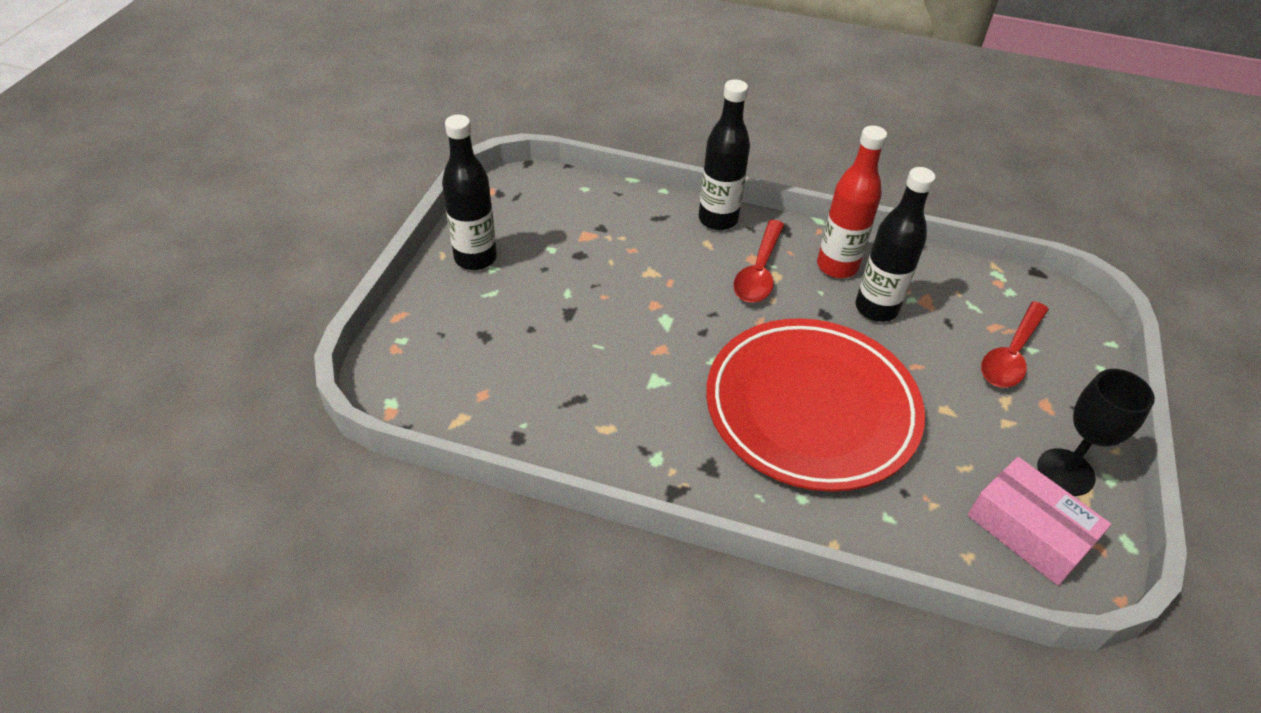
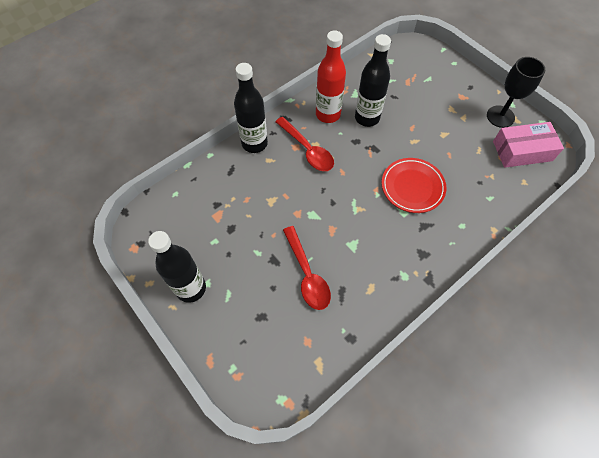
camera: 55 degrees left, 15 degrees up
red plate [706,318,925,492] -> red plate [382,158,446,213], size x0.53
red spoon [981,301,1049,388] -> red spoon moved to [283,226,331,310]

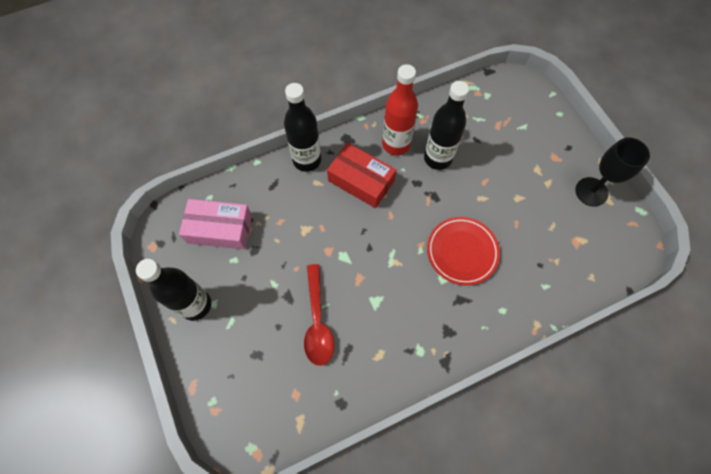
camera: 15 degrees right, 5 degrees up
red spoon [275,117,334,171] -> red box [327,143,396,208]
pink box [493,122,564,168] -> pink box moved to [179,199,252,249]

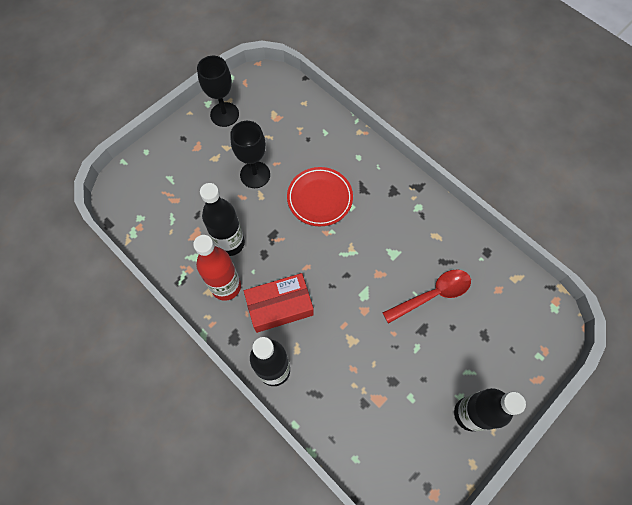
camera: 110 degrees left, 0 degrees up
pink box [179,199,252,249] -> none
red box [327,143,396,208] -> red box turned 60 degrees clockwise [244,273,314,333]
none -> black goblet [230,121,270,188]

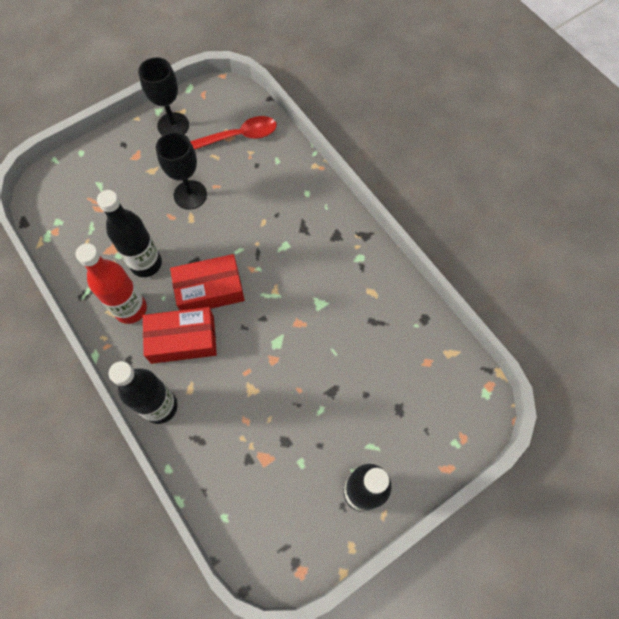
camera: 10 degrees right, 0 degrees up
red plate [287,167,353,226] -> none
red spoon [382,270,471,324] -> red spoon moved to [190,116,277,150]
none -> red box [170,254,245,310]

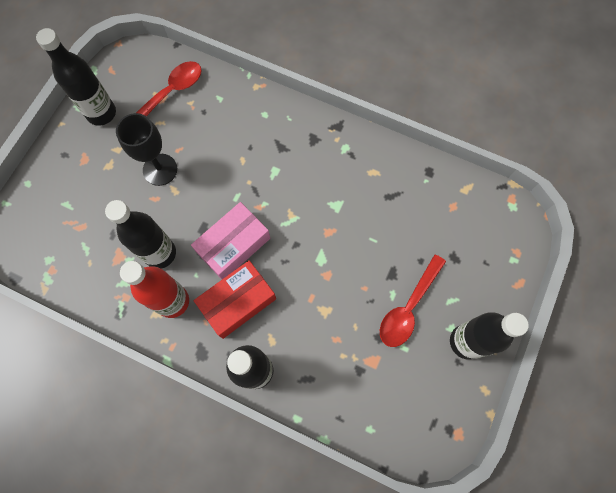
camera: 30 degrees left, 5 degrees up
black goblet [138,57,189,136] -> black bottle [36,28,116,126]
red box [170,254,245,310] -> pink box [191,202,270,279]
none -> red spoon [380,254,446,347]

